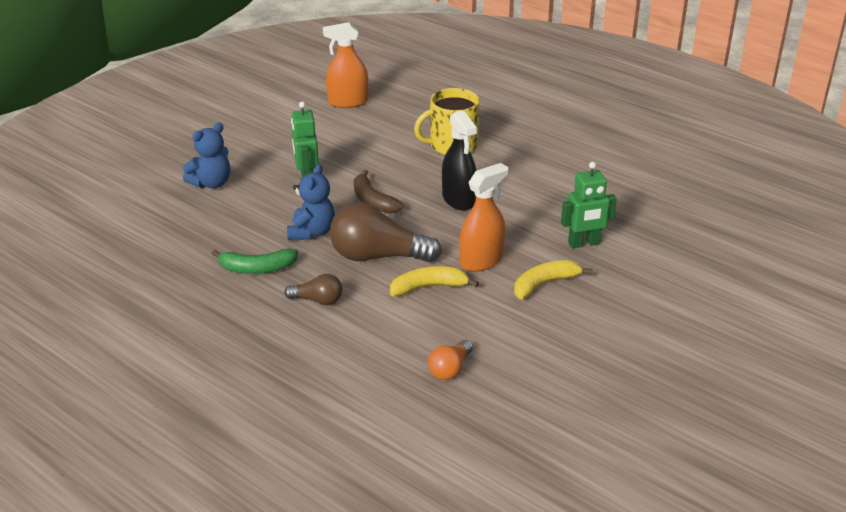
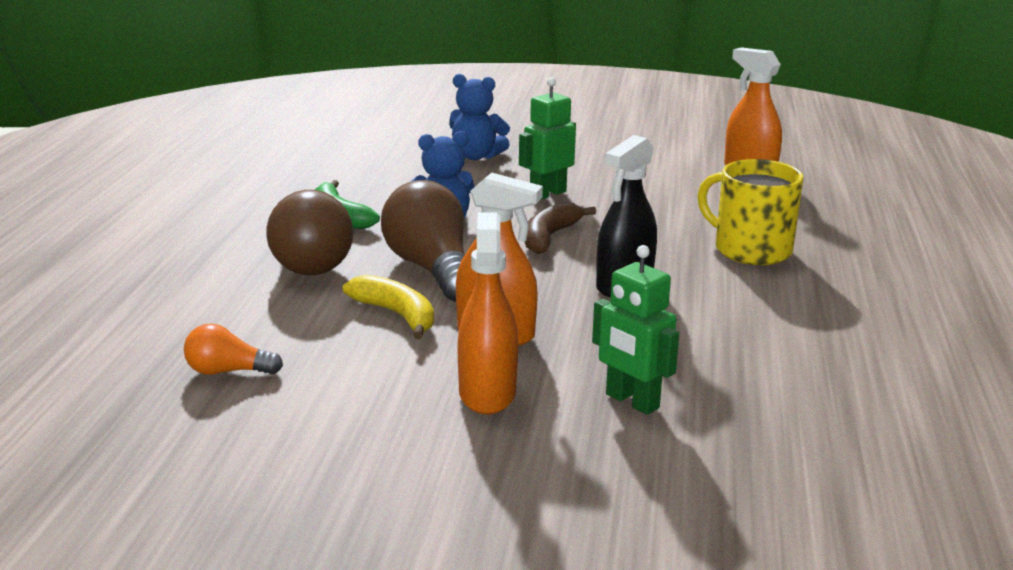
camera: 60 degrees right, 10 degrees down
brown light bulb [284,274,343,305] -> brown light bulb [266,190,353,275], size x1.96
yellow banana [514,260,592,299] -> orange spray bottle [457,212,518,415]

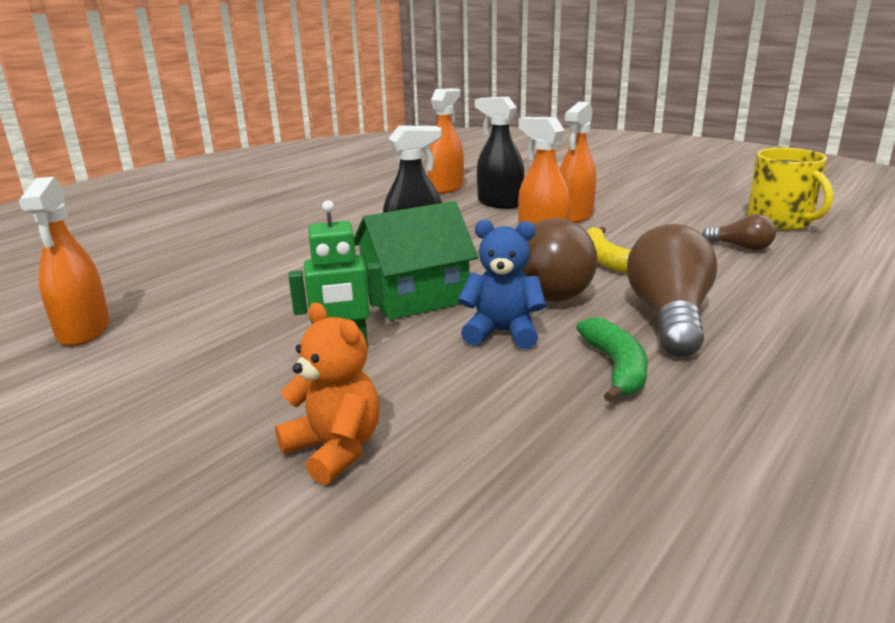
camera: 150 degrees left, 0 degrees up
orange light bulb [184,324,283,375] -> brown light bulb [702,214,776,251]
blue teddy bear [449,74,510,160] -> orange teddy bear [275,302,380,485]
brown banana [525,202,596,254] -> green house [354,201,478,320]
green robot [592,245,679,415] -> black spray bottle [475,97,524,209]
yellow mug [698,159,804,265] -> yellow mug moved to [747,147,833,230]
none -> orange spray bottle [428,88,464,194]

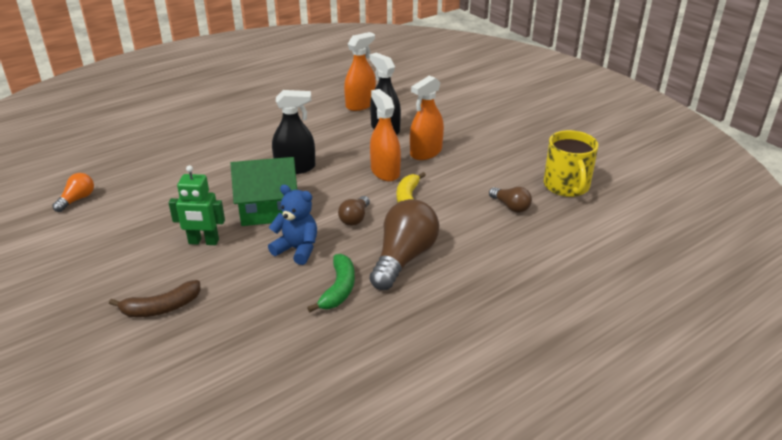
camera: 15 degrees right, 10 degrees up
orange spray bottle [19,177,110,346] -> orange light bulb [52,173,94,212]
orange teddy bear [275,302,380,485] -> brown banana [109,280,201,317]
brown light bulb [522,218,598,302] -> brown light bulb [338,196,370,226], size x0.51

